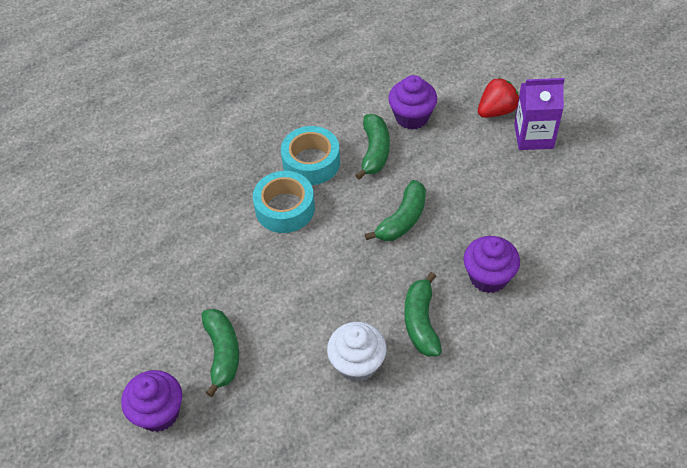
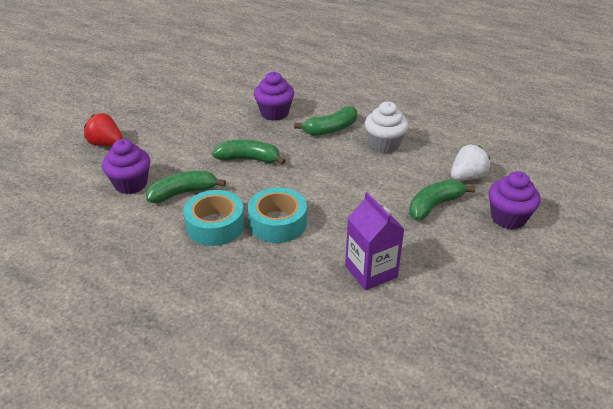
camera: 120 degrees left, 15 degrees down
purple carton [514,78,565,150] -> purple carton moved to [345,192,404,290]
none -> white strawberry [451,145,490,181]

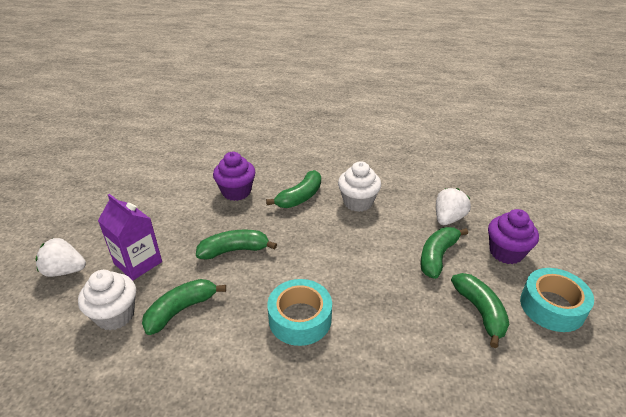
camera: 20 degrees left, 0 degrees up
red strawberry [84,113,123,146] -> white strawberry [35,238,86,277]
purple cupcake [102,139,150,194] -> white cupcake [78,270,136,330]
turquoise tape [183,190,245,246] -> turquoise tape moved to [520,268,594,332]
purple carton [345,192,404,290] -> purple carton moved to [98,194,162,280]
none -> green banana [451,273,509,348]

